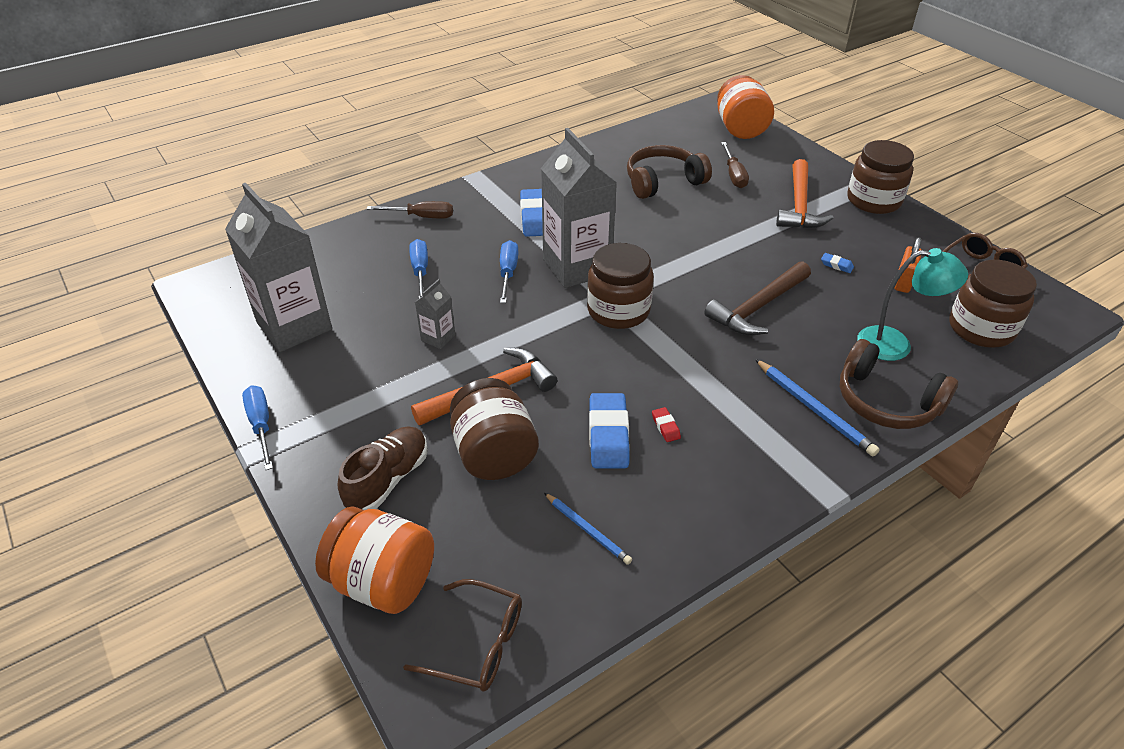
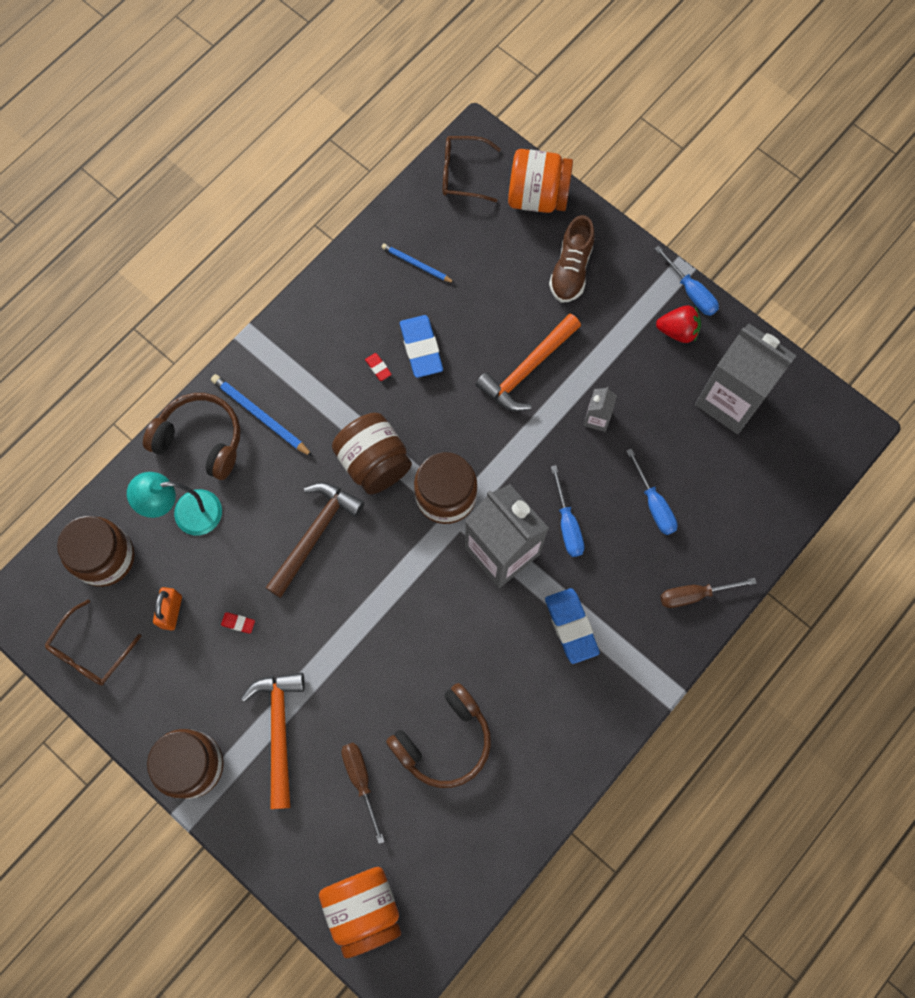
camera: 165 degrees right, 30 degrees up
brown jar [450,378,539,480] -> brown jar moved to [332,413,412,495]
blue eraser [821,253,854,273] -> red eraser [221,613,255,633]
none -> red strawberry [656,305,701,343]

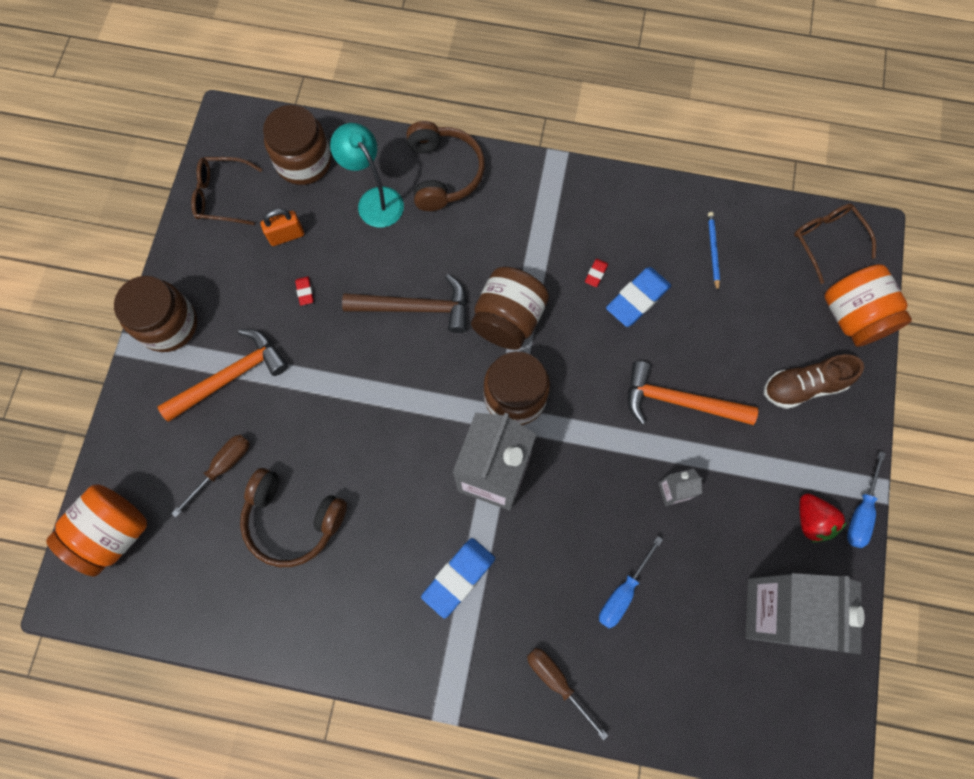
camera: 60 degrees right, 0 degrees up
blue pencil [211,374,313,457] -> none
blue screwdriver [551,465,584,557] -> none

